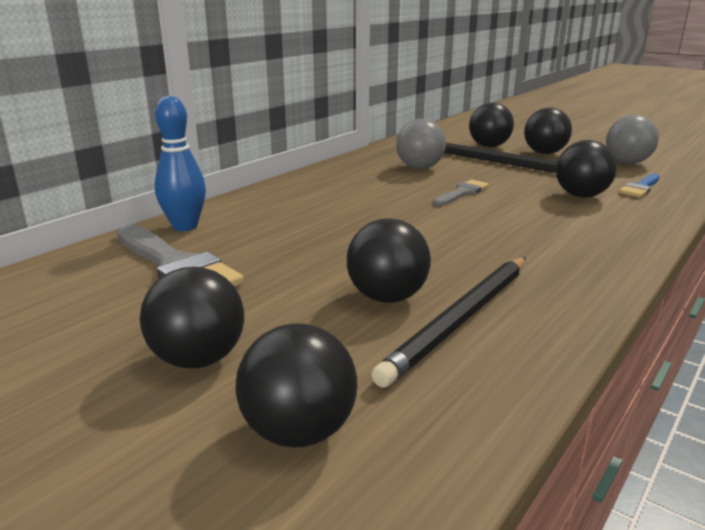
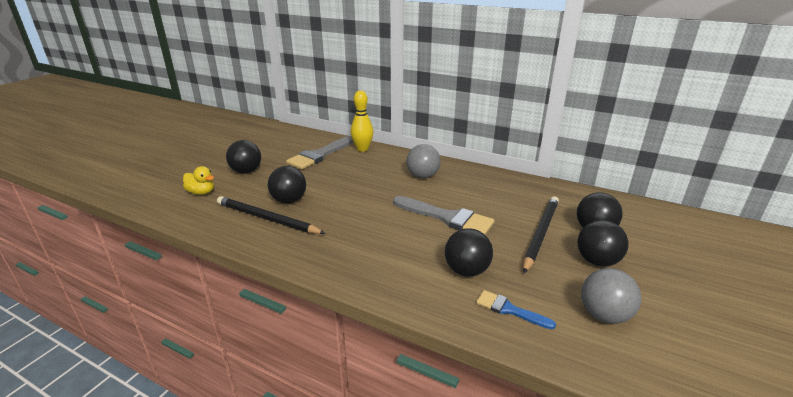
camera: 80 degrees right, 5 degrees up
blue bowling pin [155,96,206,231] -> yellow bowling pin [351,90,373,152]
black ball [235,323,357,447] -> yellow duck [183,166,214,195]
grey ball [396,119,446,169] -> grey ball moved to [406,144,440,178]
grey brush [433,179,489,206] -> grey brush [393,196,494,234], size x1.83

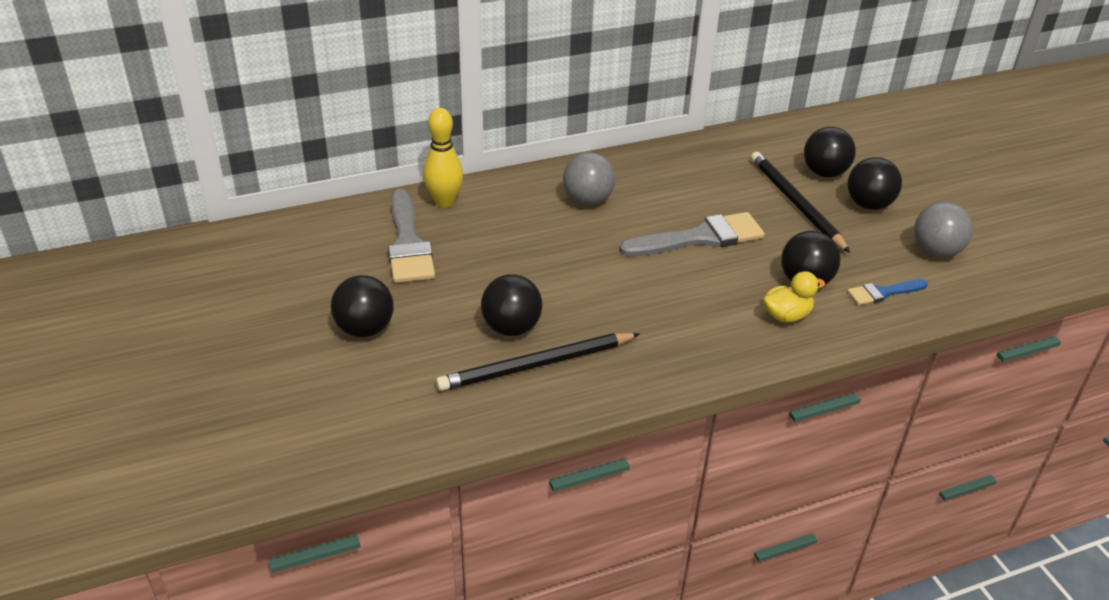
camera: 50 degrees left, 10 degrees up
yellow duck [183,166,214,195] -> yellow duck moved to [763,271,825,322]

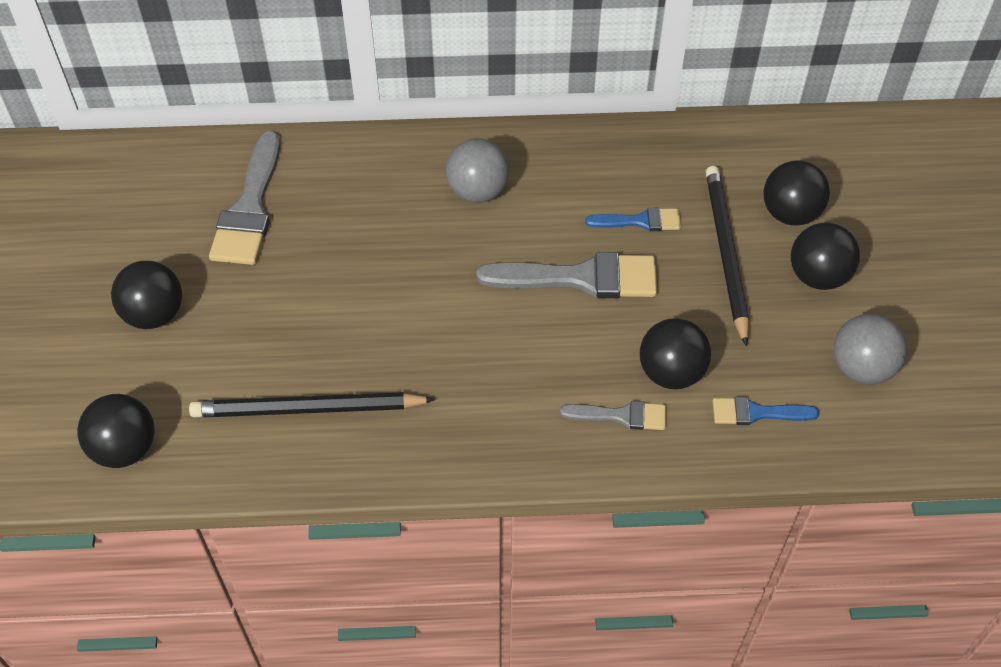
camera: 20 degrees right, 15 degrees up
yellow bowling pin [423,108,463,207] -> none
black ball [481,274,543,336] -> black ball moved to [77,394,155,468]
yellow duck [763,271,825,322] -> grey brush [560,401,666,430]
none -> blue brush [585,207,681,231]

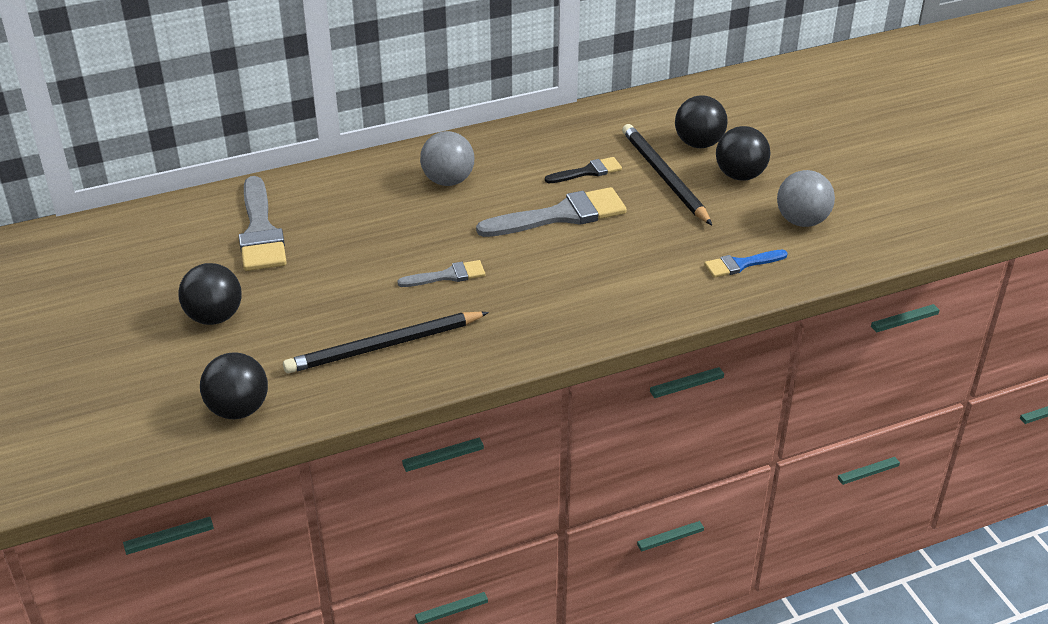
camera: 20 degrees left, 15 degrees down
grey brush [560,401,666,430] -> grey brush moved to [397,260,486,287]
blue brush [585,207,681,231] -> black brush [545,157,622,183]
black ball [640,318,711,389] -> none

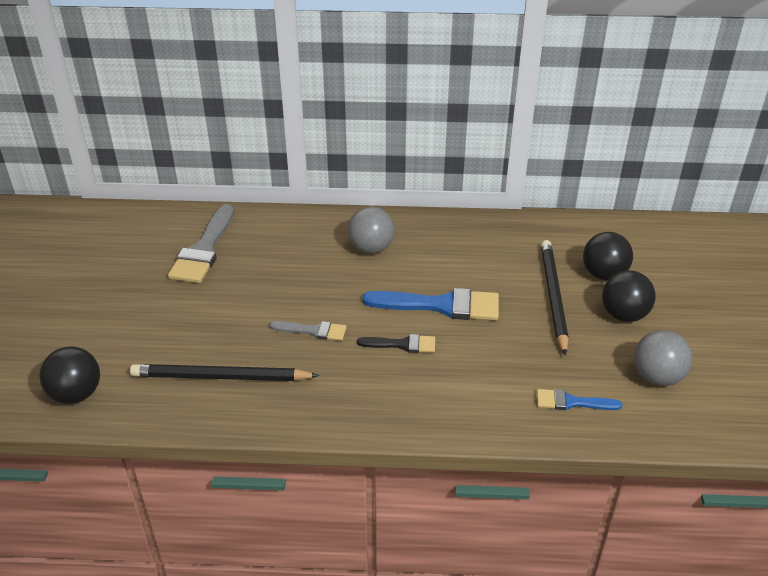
camera: 25 degrees right, 0 degrees up
black ball [178,263,242,325] -> none
grey brush [476,187,627,237] -> blue brush [363,288,499,320]
black brush [545,157,622,183] -> black brush moved to [357,334,435,353]

